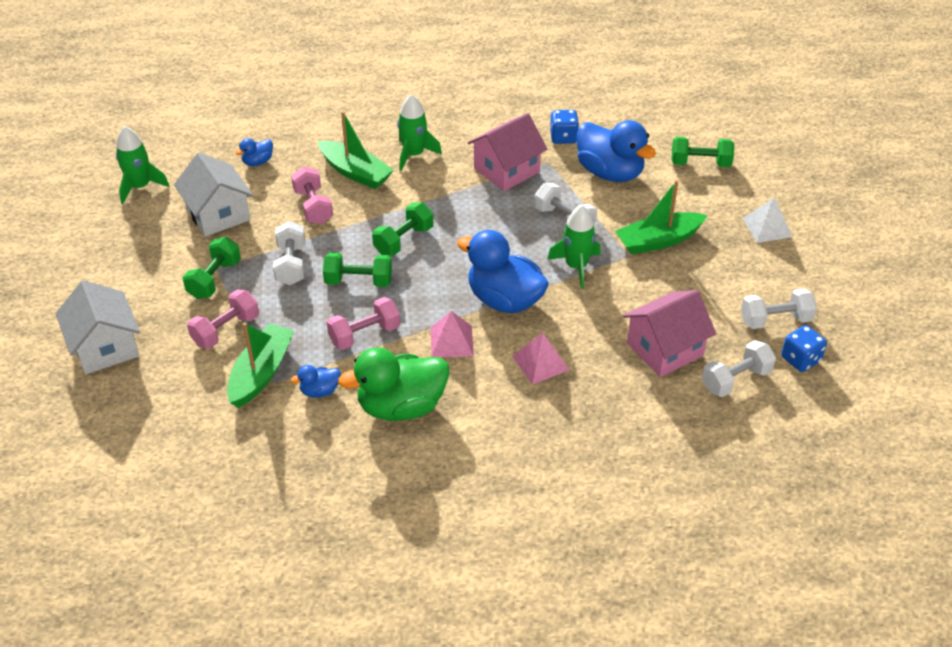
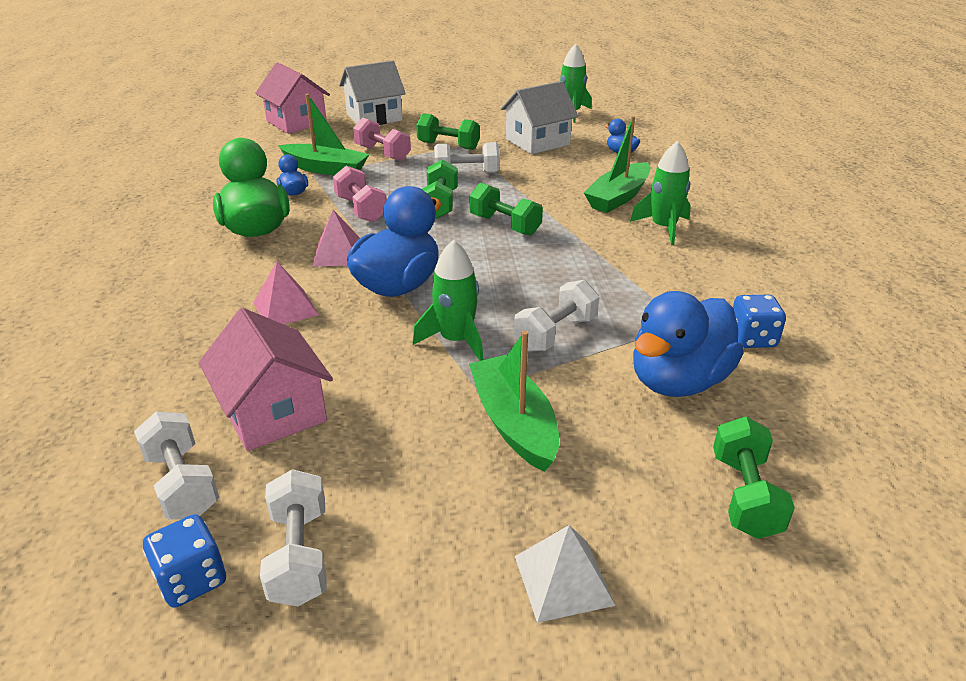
camera: 90 degrees right, 10 degrees down
pink dumbbell [291,167,333,224] -> none
pink house [468,113,547,191] -> pink house moved to [255,62,330,134]

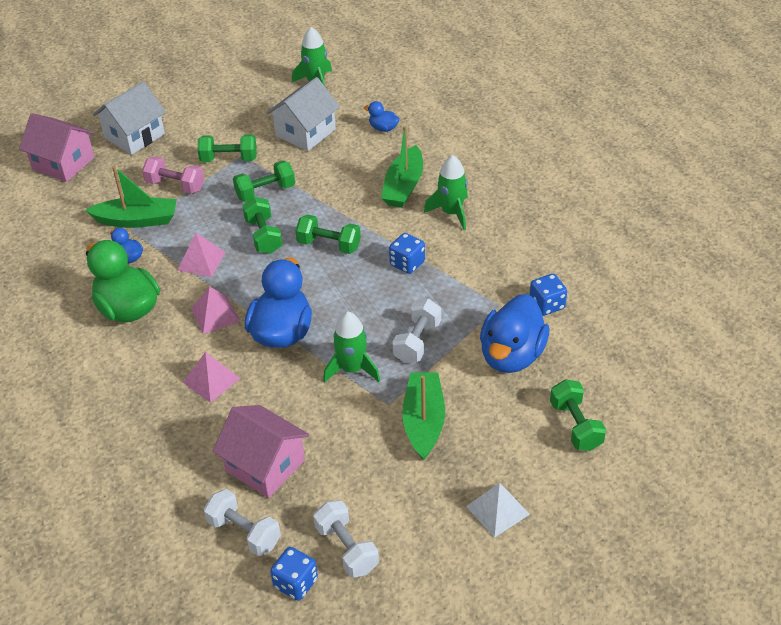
camera: 20 degrees left, 10 degrees up
pink dumbbell [333,166,387,222] -> pink pyramid [177,233,225,277]
white dumbbell [434,142,500,173] -> green dumbbell [233,160,295,202]
green boat [469,331,559,472] -> green boat turned 45 degrees clockwise [402,372,445,460]
none -> blue dice [389,233,425,274]

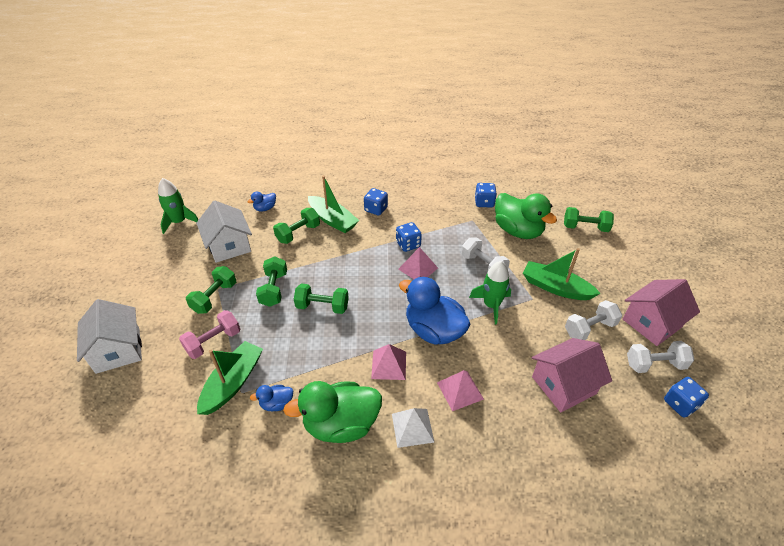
camera: 65 degrees left, 0 degrees up
pink house [19,113,94,182] -> pink house moved to [623,279,700,346]
pink pyramid [177,233,225,277] -> pink pyramid moved to [398,247,438,279]
white dumbbell [204,489,281,556] -> white dumbbell moved to [565,300,622,340]
green dumbbell [295,214,361,254] -> green dumbbell moved to [273,208,320,244]
green rocket [424,155,468,230] -> blue dice [364,188,388,216]
white pyramid [466,483,530,538] -> white pyramid moved to [392,408,435,448]
blue duck [480,294,550,373] -> green duck [495,193,557,239]

